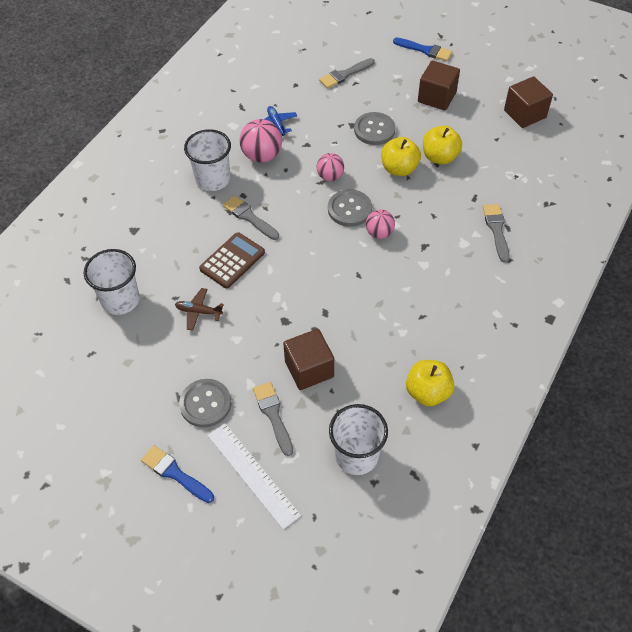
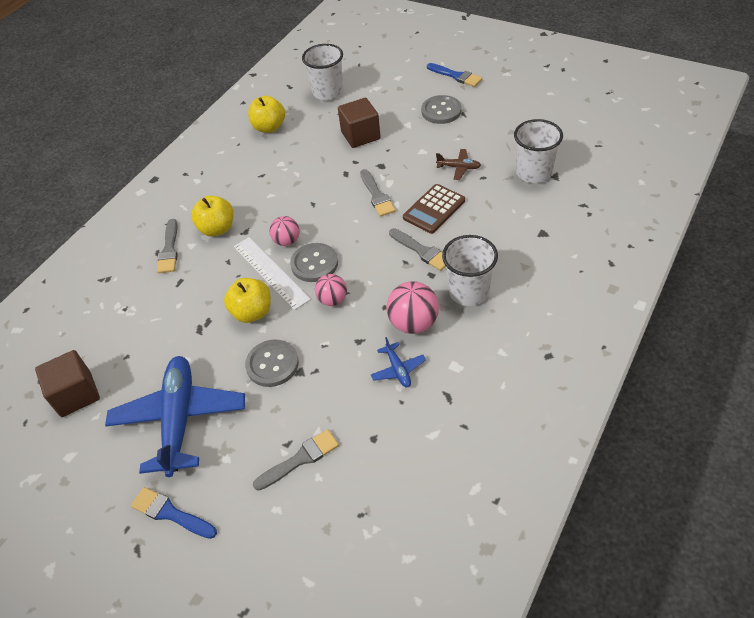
camera: 175 degrees left, 5 degrees down
white ruler [208,423,301,530] -> white ruler moved to [234,237,311,310]
grey brush [253,382,293,456] -> grey brush moved to [360,169,396,217]
brown cube [418,61,460,110] -> blue plane [105,356,245,477]
yellow apple [423,125,462,164] -> yellow apple moved to [191,196,233,237]

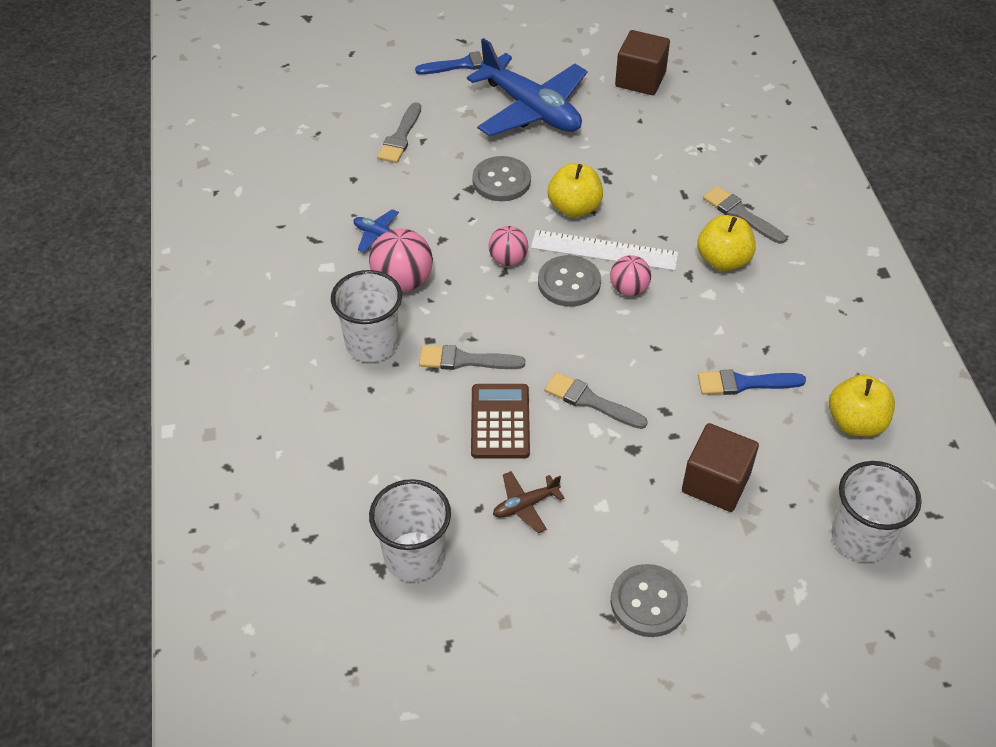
camera: 135 degrees right, 0 degrees up
blue brush [427,63,482,87] -> blue brush moved to [698,370,806,395]

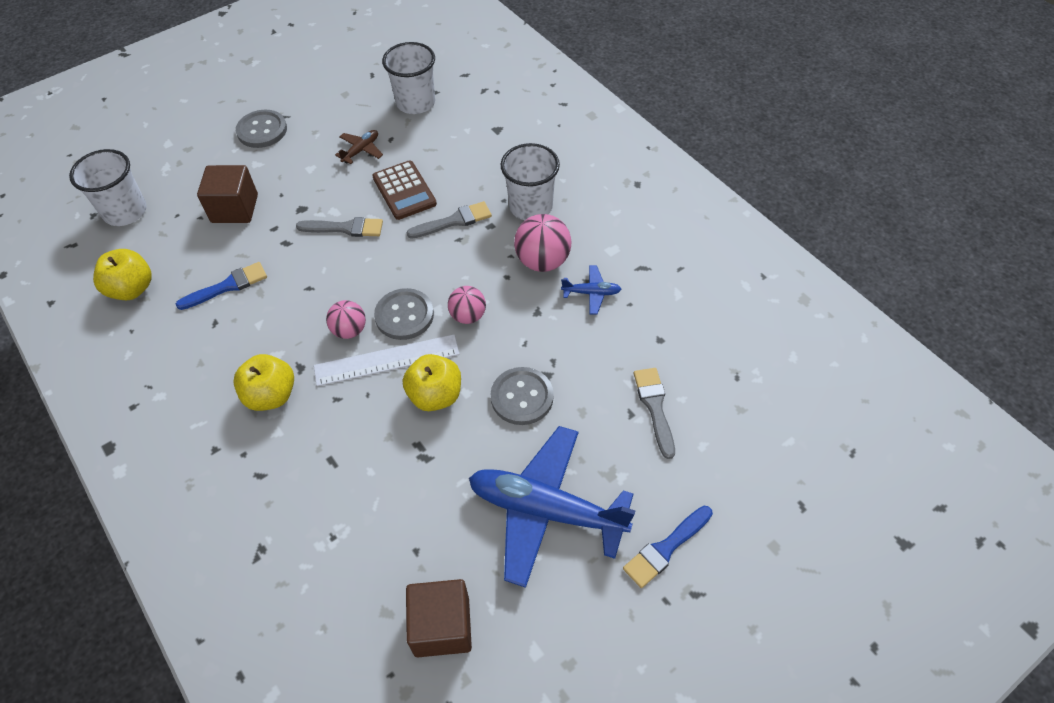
camera: 155 degrees right, 5 degrees up
grey brush [703,186,786,244] -> none

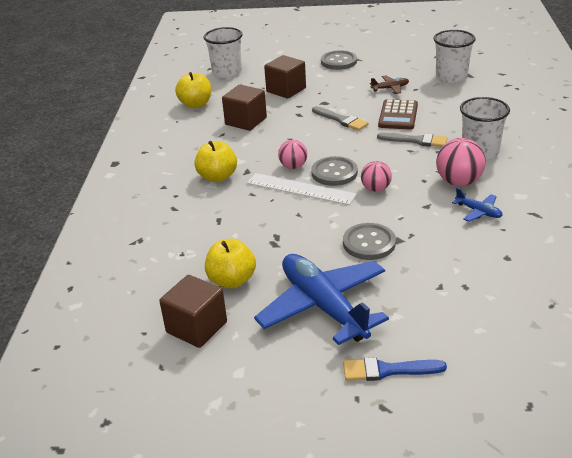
camera: 40 degrees right, 20 degrees down
blue brush [176,262,267,310] -> brown cube [222,85,267,131]
yellow apple [403,354,461,411] -> yellow apple moved to [205,238,256,289]
grey brush [634,368,675,459] -> none

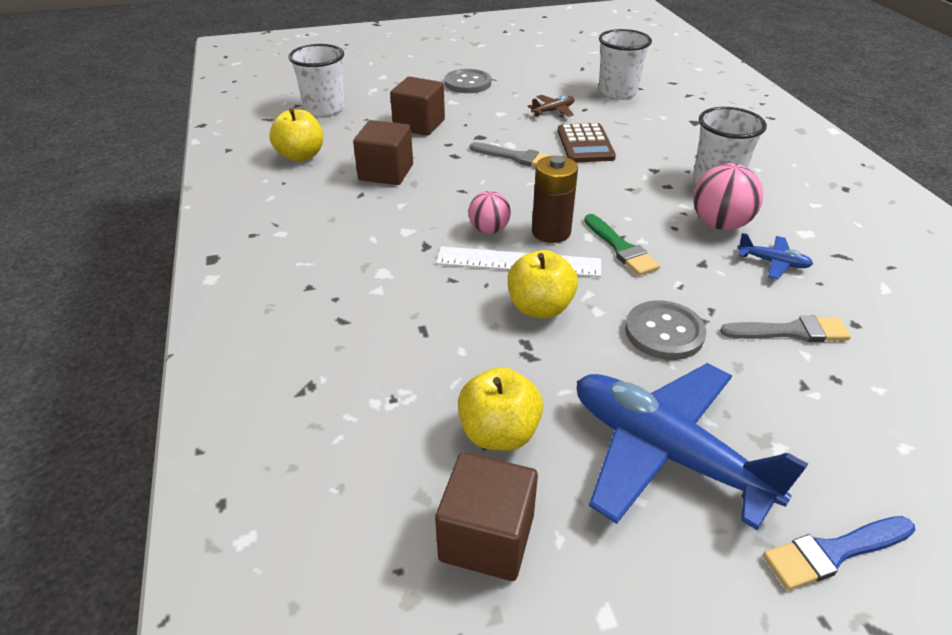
camera: 20 degrees left, 5 degrees up
yellow apple [194,141,237,182] -> yellow apple moved to [508,250,578,318]
grey button [311,156,358,186] -> brown battery [532,156,578,243]
pink ball [361,161,392,192] -> green brush [584,214,660,276]
grey brush [377,133,448,147] -> grey brush moved to [720,316,851,342]

